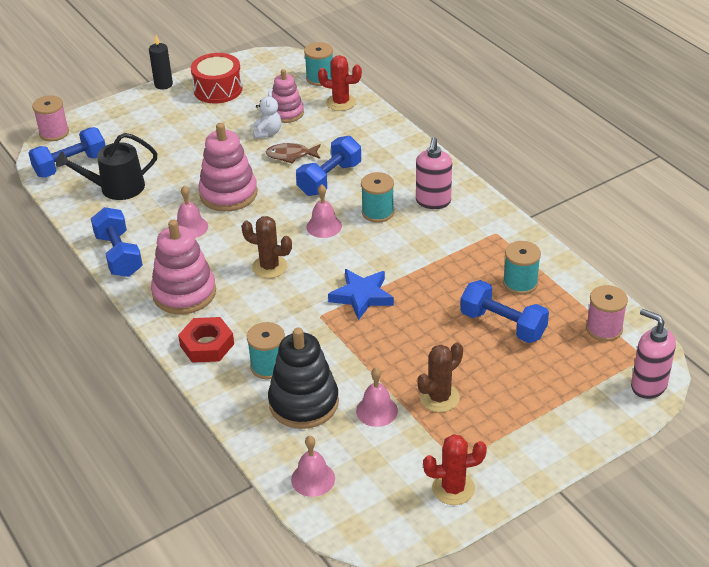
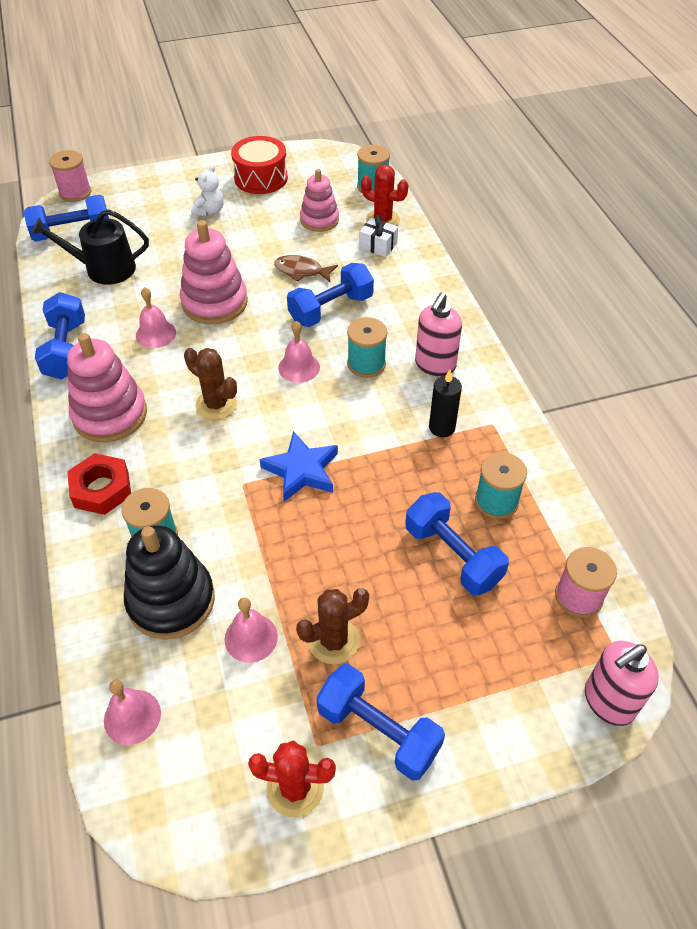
camera: 15 degrees right, 10 degrees up
black candle [149,35,173,90] -> black candle moved to [429,370,462,437]
white teddy bear [253,91,281,139] -> white teddy bear moved to [191,164,224,216]
pink soap dispenser [631,309,676,399] -> pink soap dispenser turned 90 degrees counterclockwise [585,641,659,726]
none -> blue dumbbell [316,664,445,781]
none -> white gift [359,215,398,257]

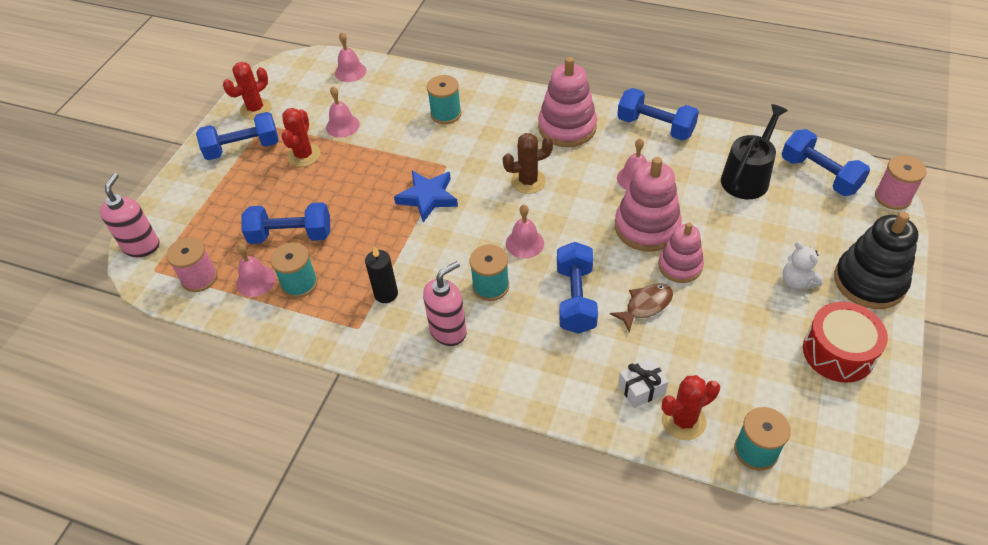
camera: 130 degrees right, 0 degrees up
blue dumbbell [23,195,109,241] -> blue dumbbell turned 60 degrees counterclockwise [782,129,870,196]
red nut [67,453,131,515] -> none
black stacking toy [124,525,215,640] -> black stacking toy moved to [834,212,919,309]
brown cactus [296,588,369,664] -> red cactus [282,108,321,167]
pink stacking toy [300,169,339,232] -> pink stacking toy moved to [658,222,704,283]
pink soap dispenser [415,292,462,376] -> pink soap dispenser turned 75 degrees clockwise [423,261,467,346]
none -> pink bell [236,243,276,297]

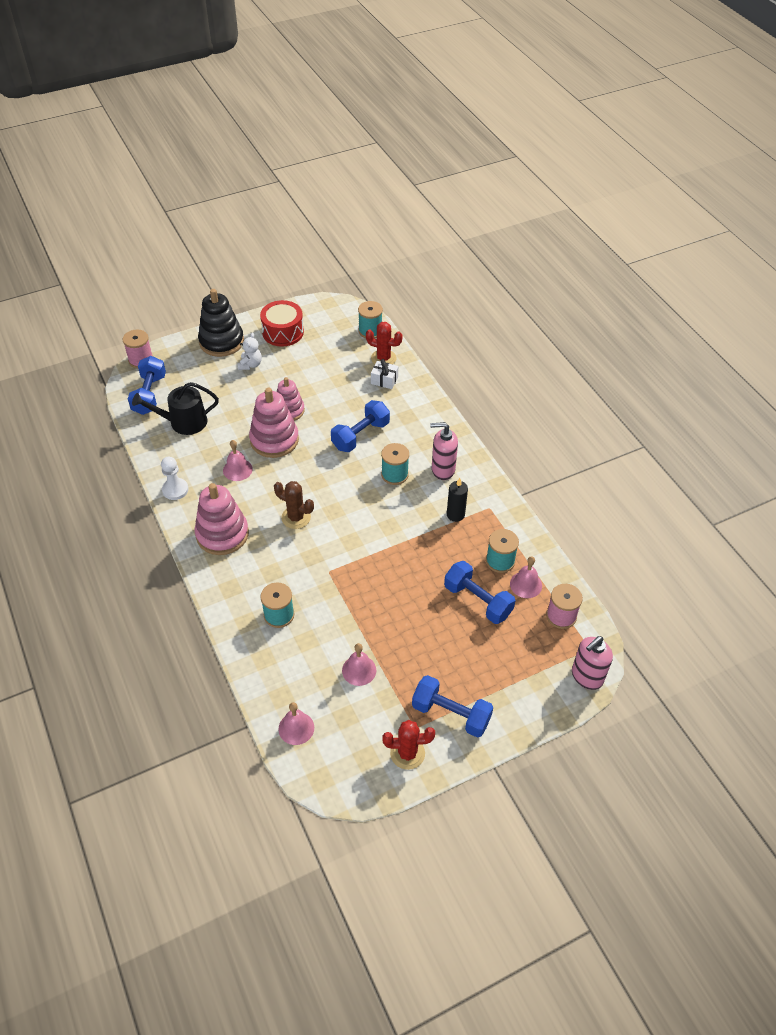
camera: 140 degrees left, 0 degrees up
red cactus [282,108,321,167] -> none
blue star [394,171,458,222] -> none
pink bell [506,205,544,258] -> none
brown fish [610,283,673,332] -> none
blue dumbbell [617,88,699,141] -> white pawn [161,457,188,500]

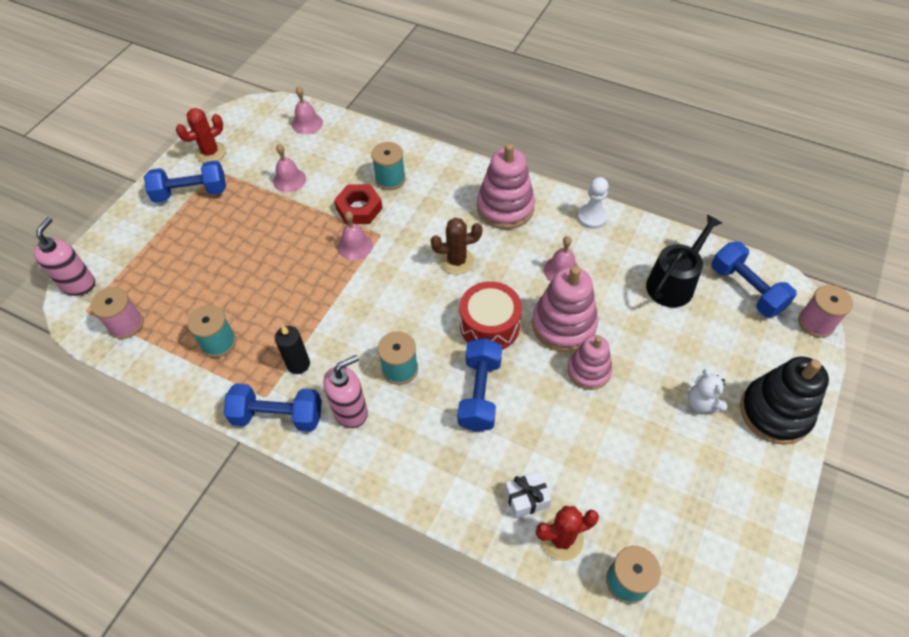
camera: 145 degrees right, 5 degrees up
red drum [260,300,304,347] -> red drum moved to [460,281,522,350]
blue dumbbell [444,561,516,624] -> blue dumbbell moved to [224,383,322,432]
pink bell [510,556,542,598] -> pink bell moved to [338,211,373,260]
none -> red nut [334,184,383,224]

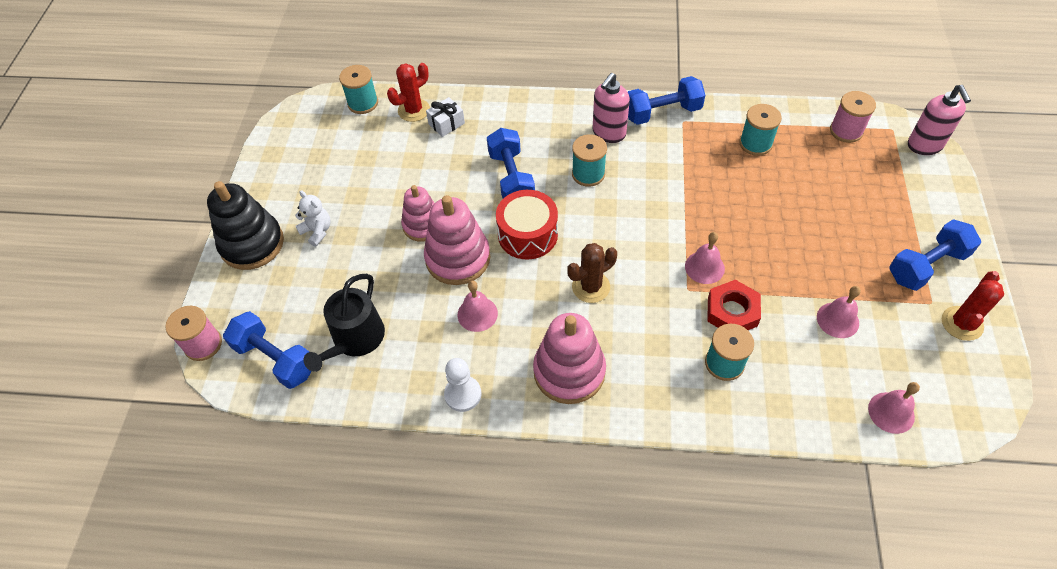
camera: 160 degrees right, 0 degrees up
black candle [275,325,310,374] -> none

